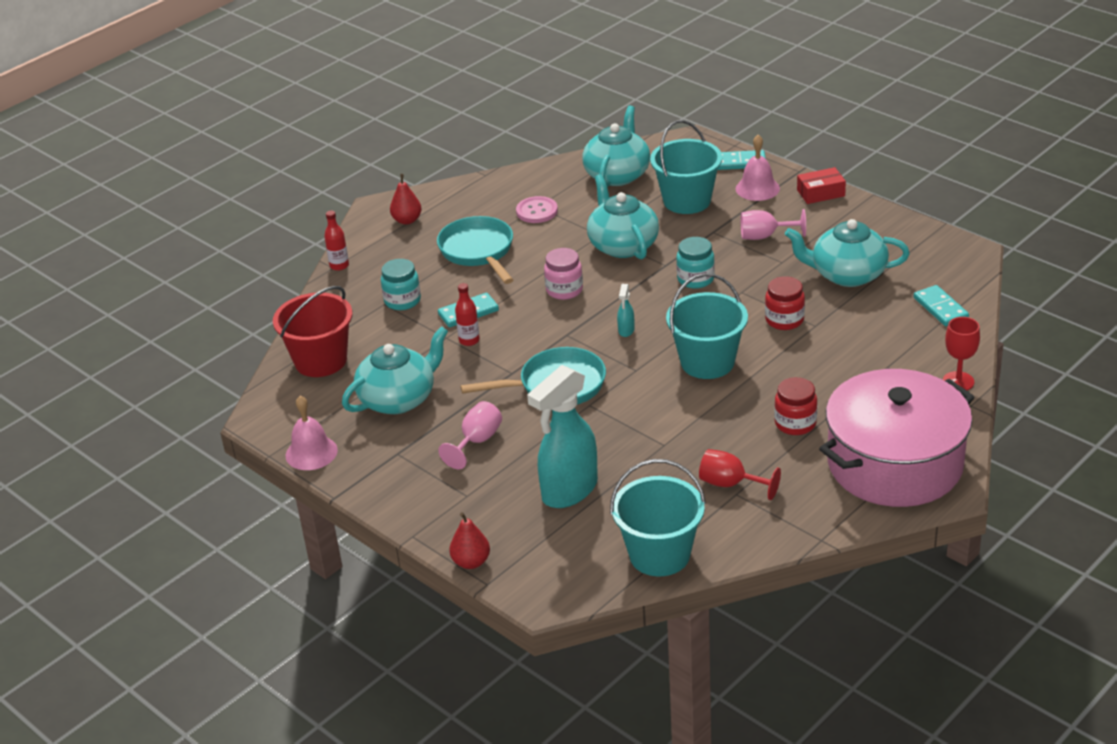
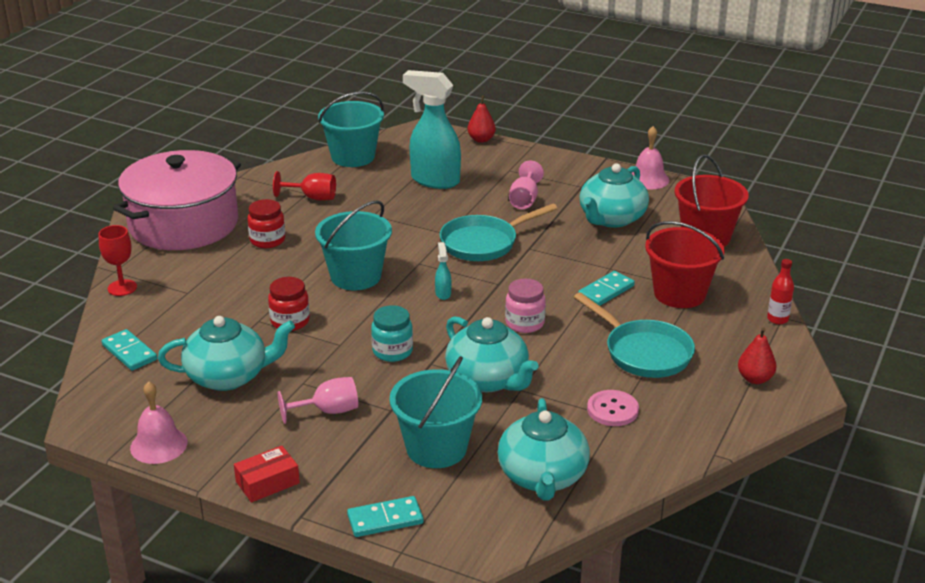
camera: 160 degrees right, 5 degrees down
turquoise jar [381,259,421,310] -> red bucket [645,221,725,308]
red bottle [455,283,480,346] -> none
turquoise spray bottle [527,365,598,508] -> turquoise spray bottle turned 90 degrees counterclockwise [403,70,461,189]
pink bell [736,135,780,201] -> pink bell moved to [130,381,188,464]

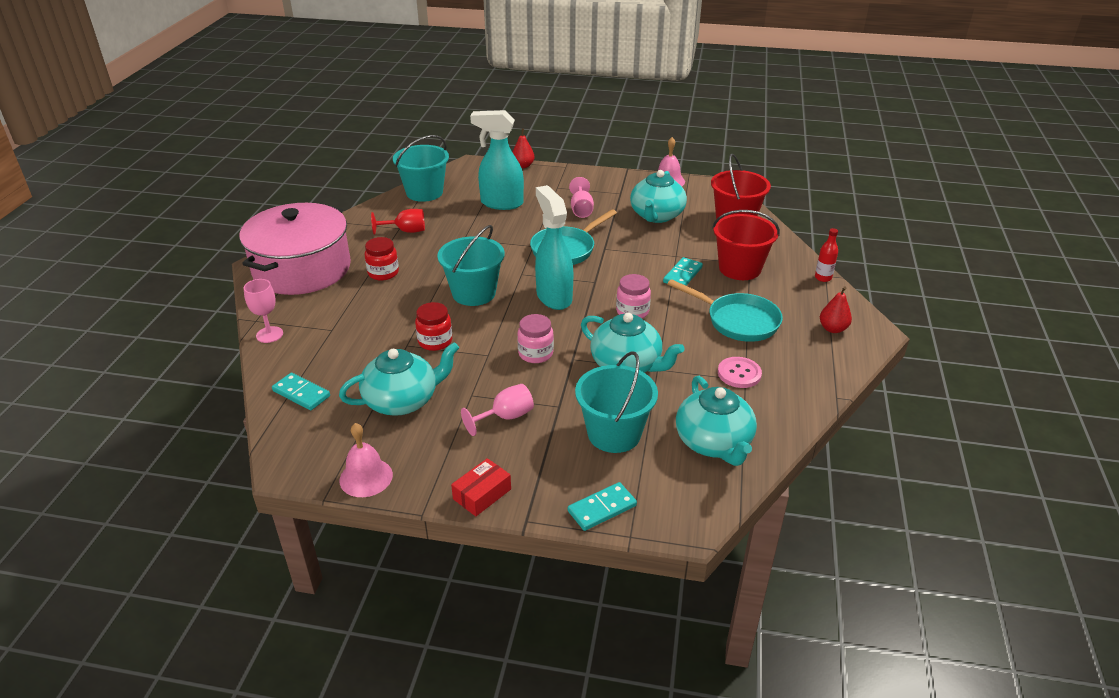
camera: 15 degrees left, 5 degrees up
red goblet [99,225,137,296] -> pink goblet [244,279,283,343]
turquoise jar [371,305,413,362] -> pink jar [517,314,554,363]
turquoise spray bottle [435,242,452,300] -> turquoise spray bottle [535,185,573,310], size x2.47

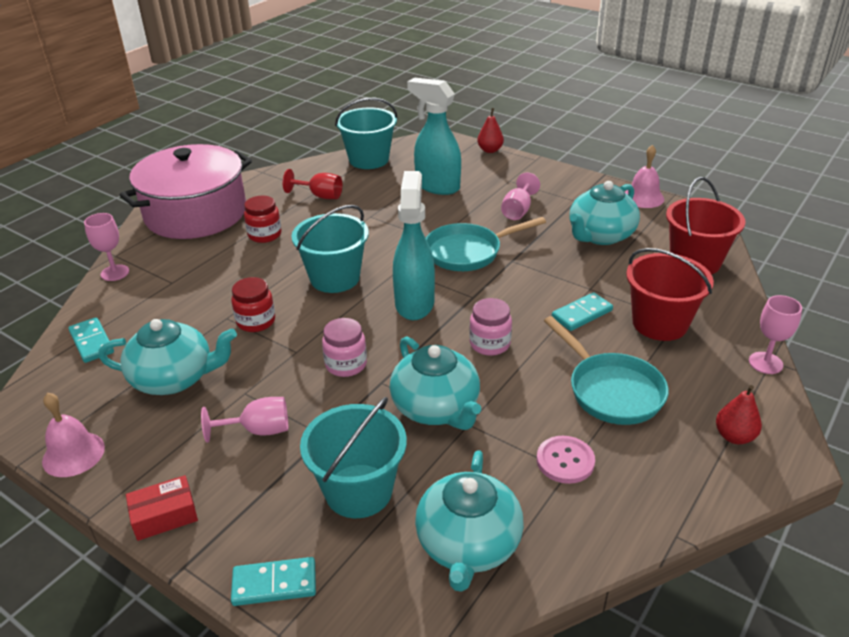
camera: 25 degrees right, 0 degrees up
red bottle [815,228,838,282] -> pink goblet [749,295,802,374]

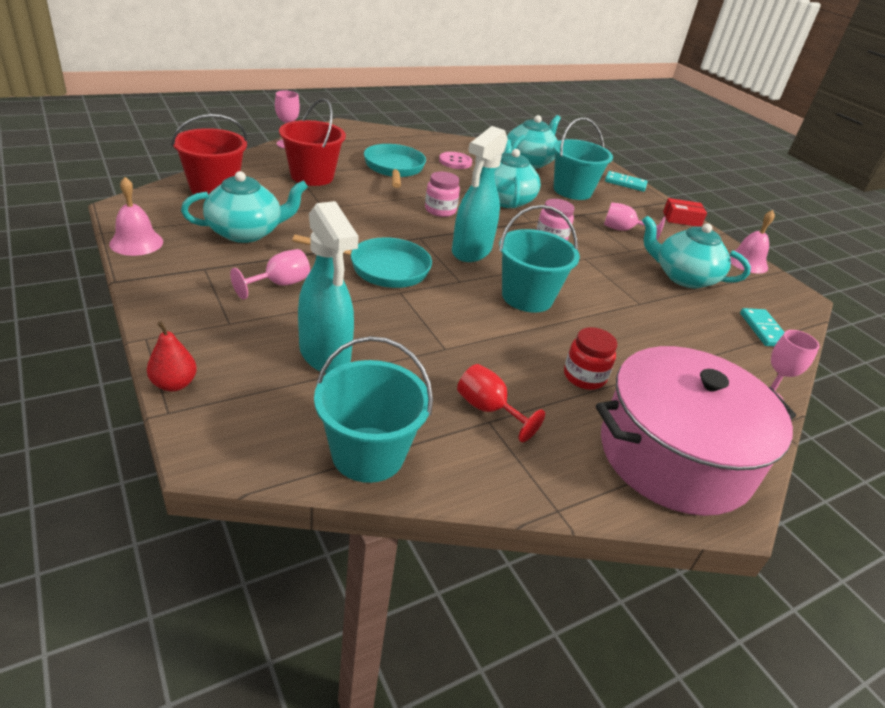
camera: 160 degrees left, 0 degrees up
red jar [231,277,275,332] -> none
turquoise domino [552,292,613,331] -> none
red pear [716,385,762,444] -> none

